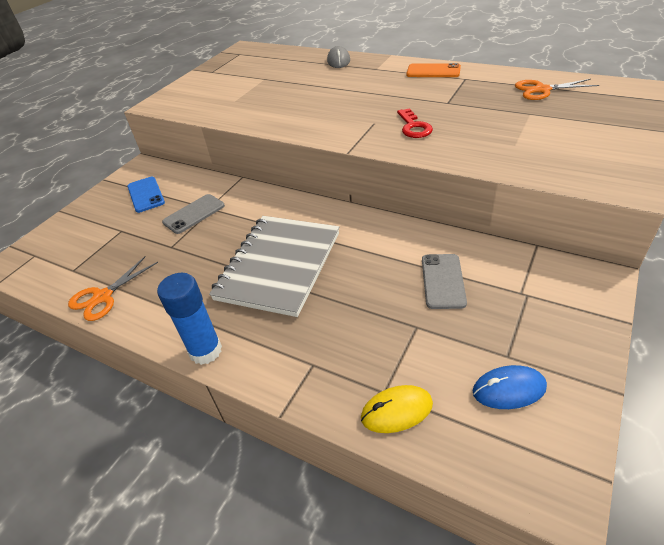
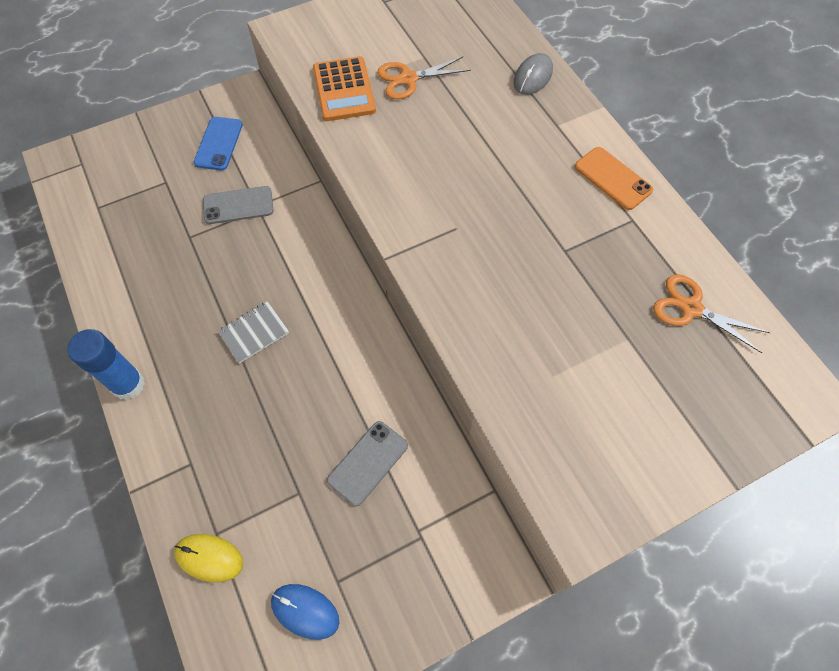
camera: 30 degrees right, 20 degrees up
orange scissors [68,256,158,321] -> orange scissors moved to [377,57,471,99]
grey notebook [209,216,339,317] -> grey notebook [217,301,289,364], size x0.43
red key [397,108,433,138] -> none
none -> orange calculator [313,56,376,121]

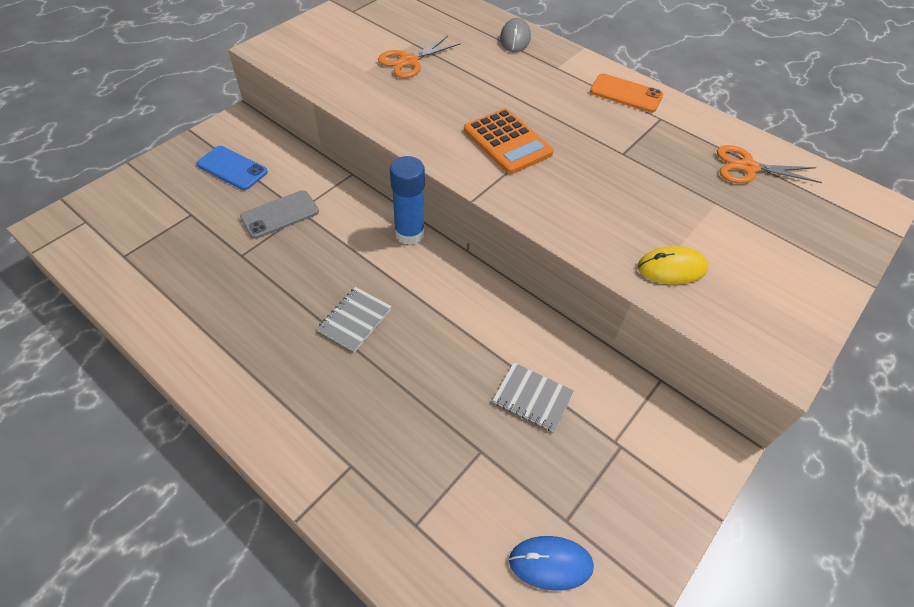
camera: 25 degrees left, 10 degrees down
blue glue stick [67,329,145,400] -> blue glue stick moved to [390,156,425,245]
yellow mouse [174,534,243,583] -> yellow mouse moved to [637,246,708,285]
blue phone [194,117,243,170] -> blue phone turned 45 degrees counterclockwise [197,146,268,190]
orange calculator [313,56,376,121] -> orange calculator moved to [464,108,554,174]
grey phone [327,421,408,506] -> grey notebook [493,363,574,432]

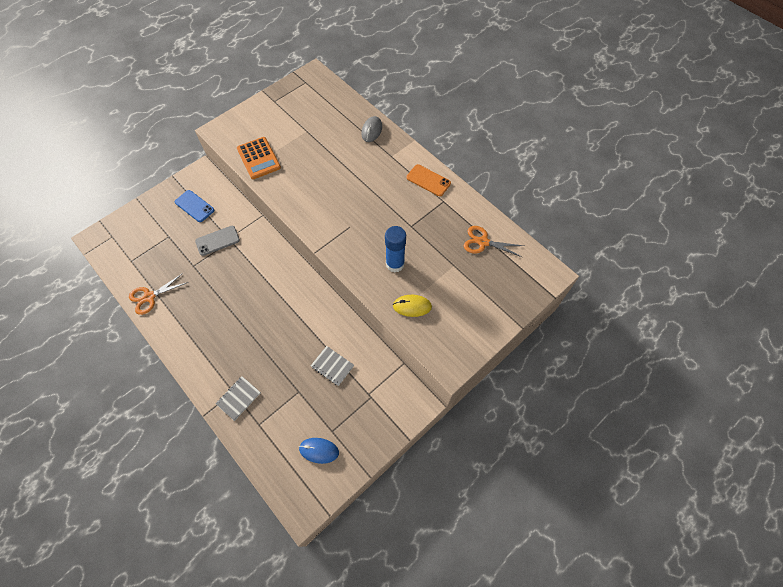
camera: 10 degrees right, 10 degrees up
grey notebook [317,287,392,352] -> grey notebook moved to [215,376,261,421]
orange scissors [378,36,461,78] -> orange scissors moved to [129,273,188,315]
blue glue stick [390,156,425,245] -> blue glue stick moved to [385,226,406,272]
orange calculator [464,108,554,174] -> orange calculator moved to [237,137,281,179]

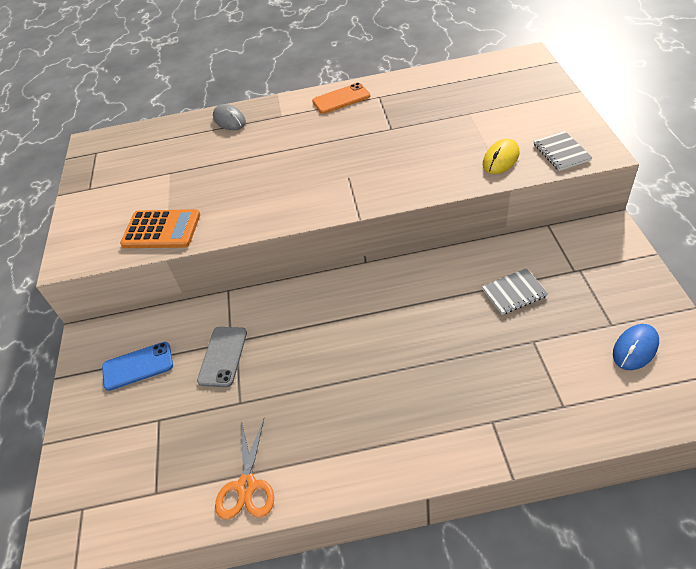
camera: 50 degrees left, 15 degrees down
grey notebook [215,376,261,421] -> grey notebook moved to [534,131,593,171]
blue glue stick [385,226,406,272] -> none
orange scissors [464,226,524,257] -> none

